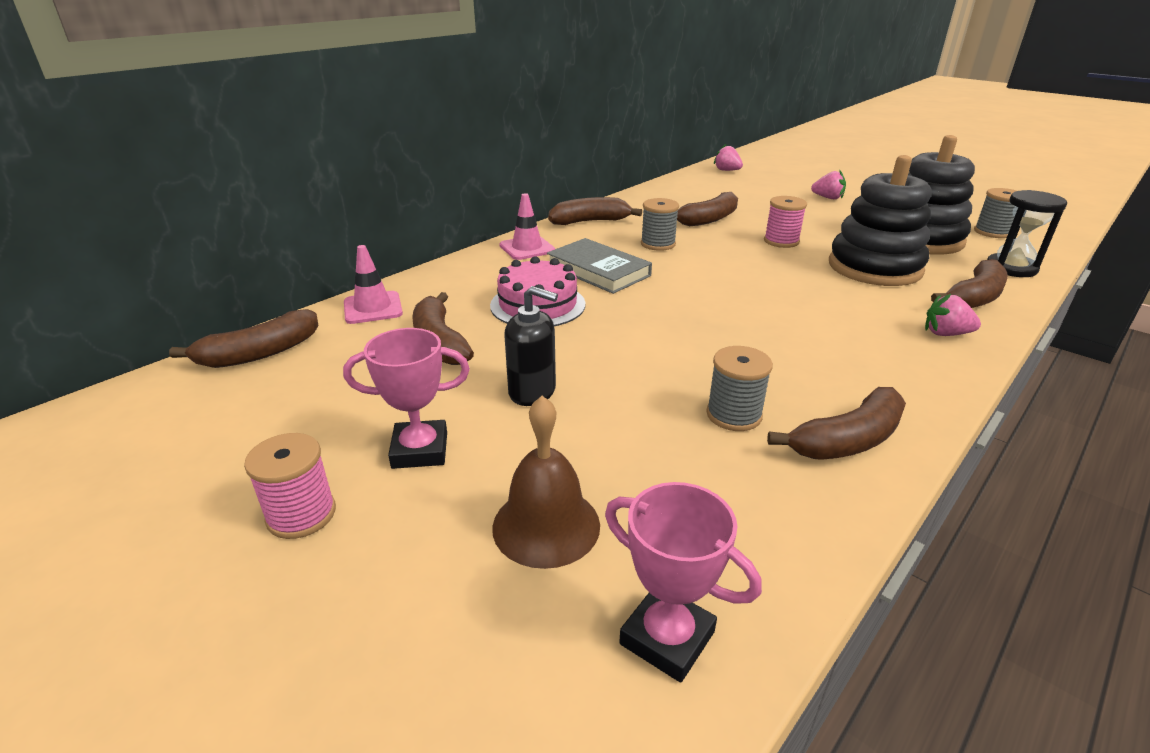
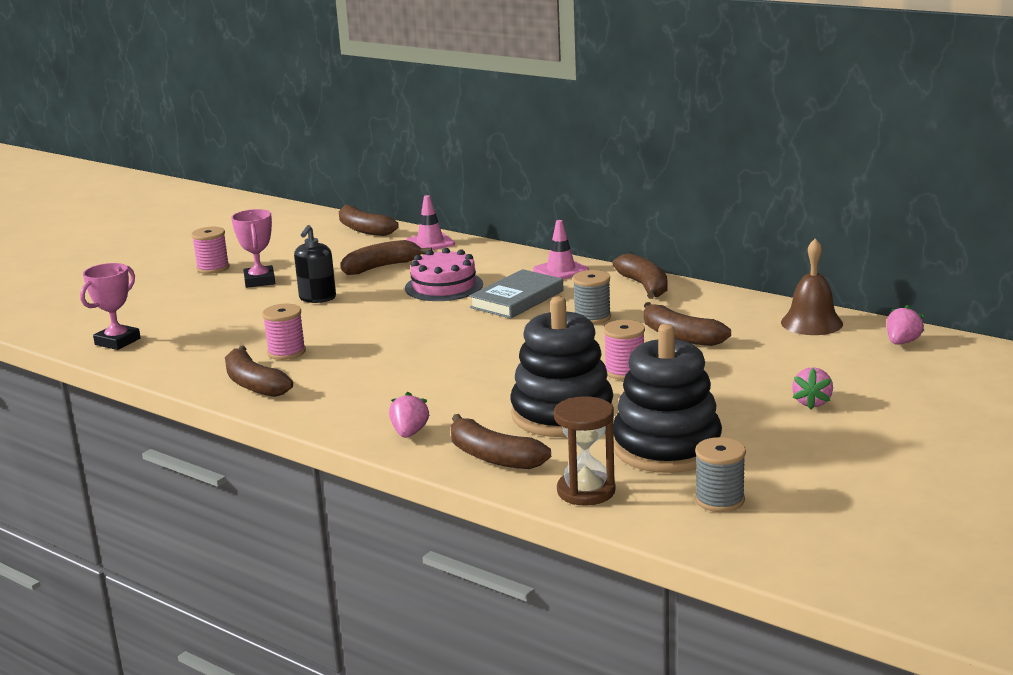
camera: 85 degrees right, 10 degrees down
brown bell [492,396,600,569] -> brown bell moved to [781,238,843,335]
grey spool [706,346,773,431] -> pink spool [262,304,306,360]
black hourglass [987,190,1067,277] -> brown hourglass [554,396,615,506]

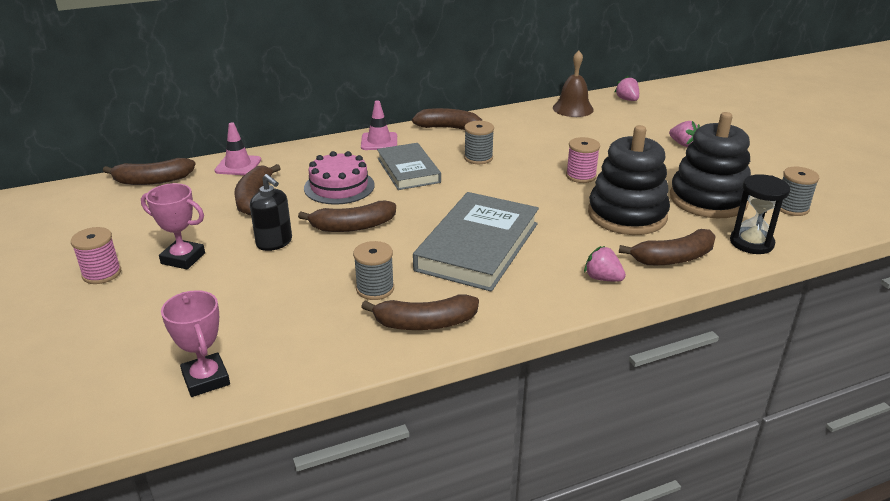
camera: 60 degrees left, 10 degrees up
pink spool [262,304,306,360] -> grey spool [353,241,394,300]
brown hourglass [554,396,615,506] -> black hourglass [730,174,790,254]
brown banana [644,302,731,346] -> brown banana moved to [298,201,396,232]
none -> grey book [413,192,539,292]

